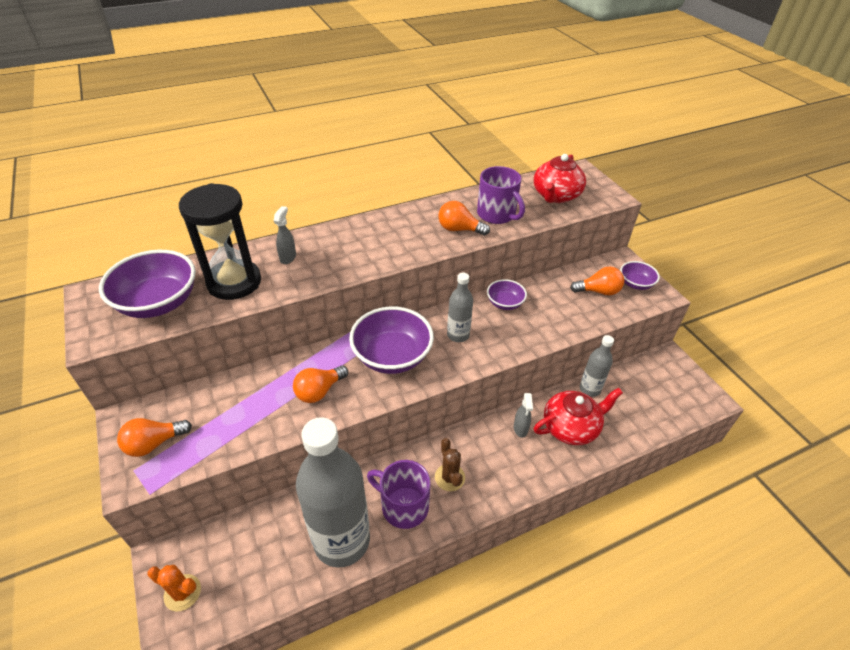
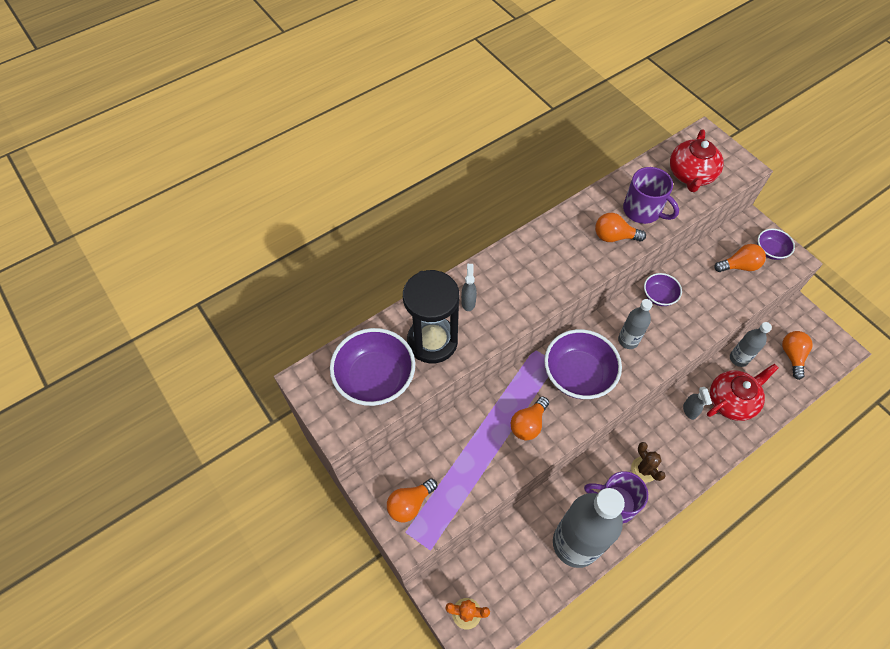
camera: 10 degrees left, 15 degrees up
none -> orange light bulb [782,331,813,380]

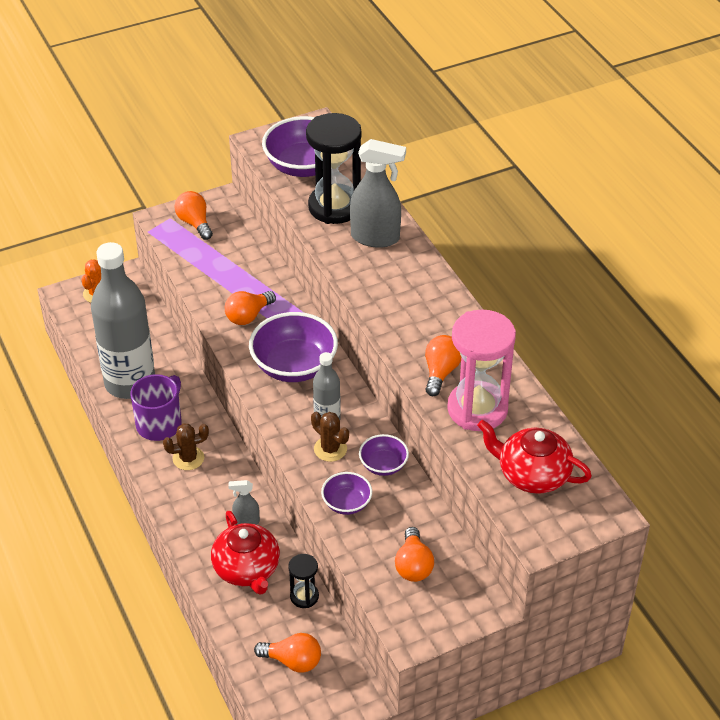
camera: 100 degrees right, 15 degrees down
grey spray bottle [461,264,477,311] -> grey spray bottle [350,139,406,248], size x2.02
orange light bulb [511,396,549,440] -> orange light bulb turned 90 degrees counterclockwise [225,291,276,325]
purple mug [623,167,679,224] -> pink hourglass [447,310,516,431]
grey bottle [730,322,772,367] -> black hourglass [288,554,319,608]
purple bowl [758,228,795,260] -> purple bowl moved to [321,472,372,515]
none -> brown cactus [311,412,349,462]

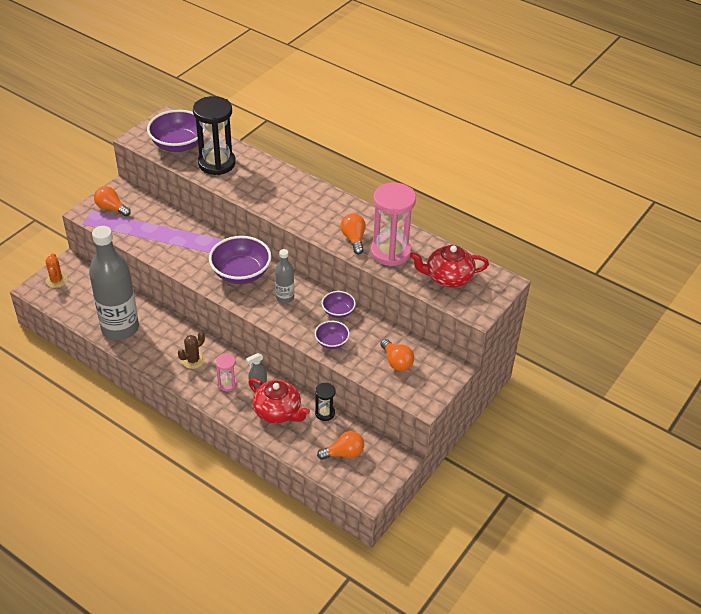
camera: 30 degrees left, 0 degrees up
purple mug [131,374,182,441] -> none
orange light bulb [225,291,276,325] -> none
brown cactus [311,412,349,462] -> none
grey spray bottle [350,139,406,248] -> none
none -> pink hourglass [215,353,237,391]

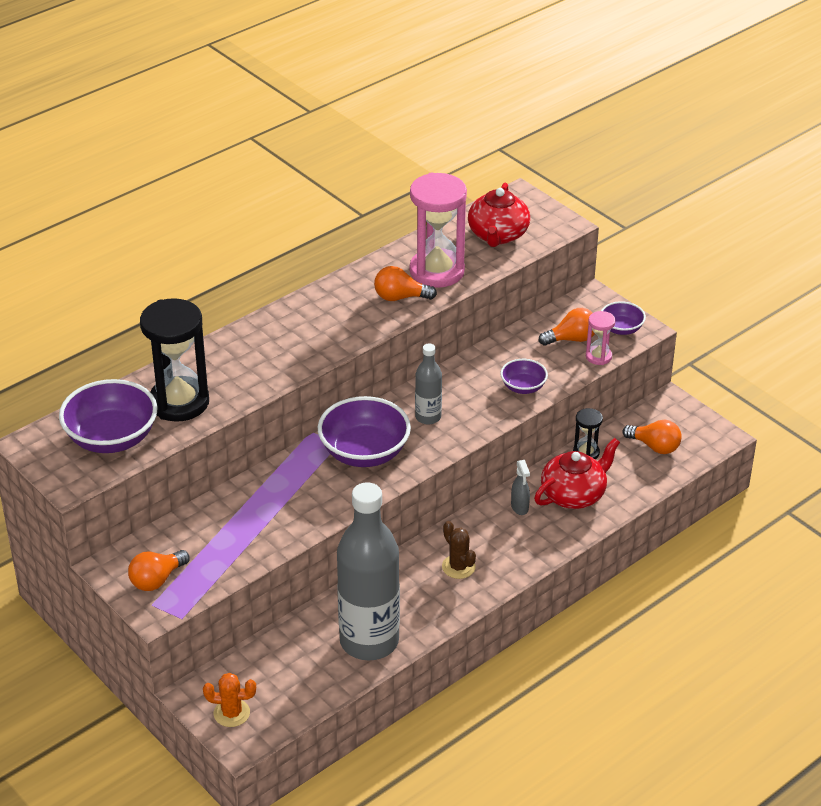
camera: 75 degrees left, 5 degrees down
pink hourglass [215,353,237,391] -> pink hourglass moved to [586,311,616,365]
orange light bulb [317,431,364,460] -> orange light bulb turned 120 degrees clockwise [623,420,682,454]
purple bowl [322,291,356,318] -> purple bowl moved to [601,301,646,335]

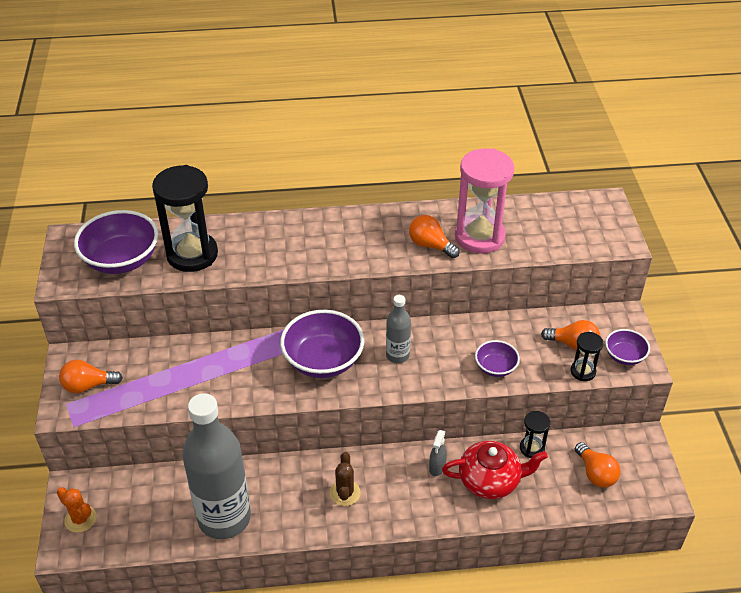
camera: 35 degrees right, 5 degrees up
red teapot [468,183,530,247] -> none
pink hourglass [586,311,616,365] -> black hourglass [570,332,603,381]

